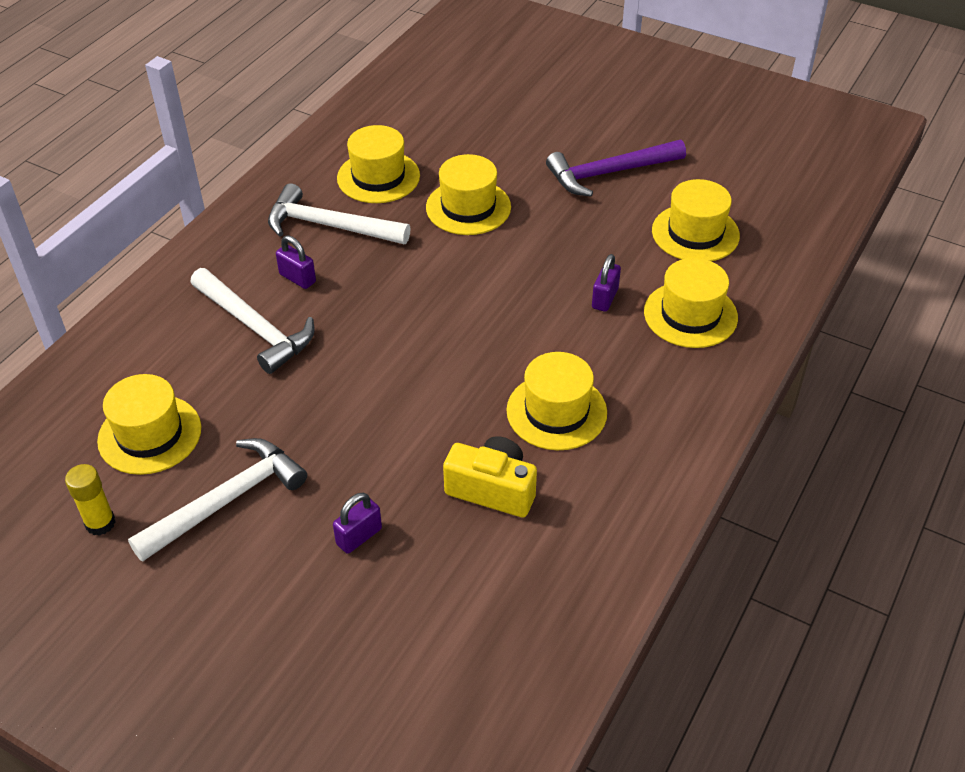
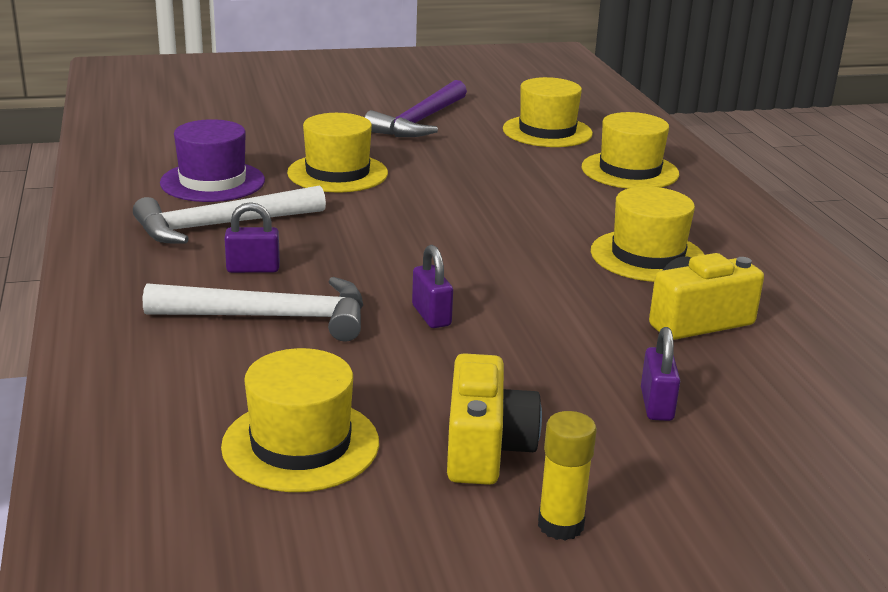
camera: 45 degrees left, 20 degrees down
yellow glue stick [65,464,115,536] -> yellow glue stick moved to [538,411,597,541]
white hammer [128,438,307,562] -> yellow camera [447,353,542,485]
yellow hat [337,125,420,203] -> purple hat [160,119,265,202]
purple padlock [592,254,621,312] -> purple padlock moved to [412,245,453,328]

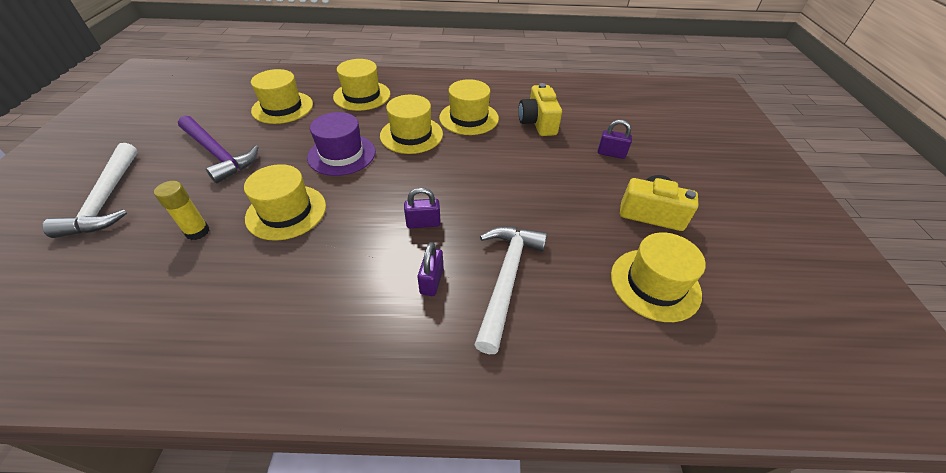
camera: 75 degrees left, 20 degrees up
white hammer [133,185,326,244] -> white hammer moved to [42,143,138,238]
purple hat [160,119,265,202] -> purple hat moved to [307,112,376,176]
purple padlock [412,245,453,328] -> purple padlock moved to [404,188,441,228]
yellow glue stick [538,411,597,541] -> yellow glue stick moved to [154,181,210,240]
none -> yellow hat [380,95,443,154]

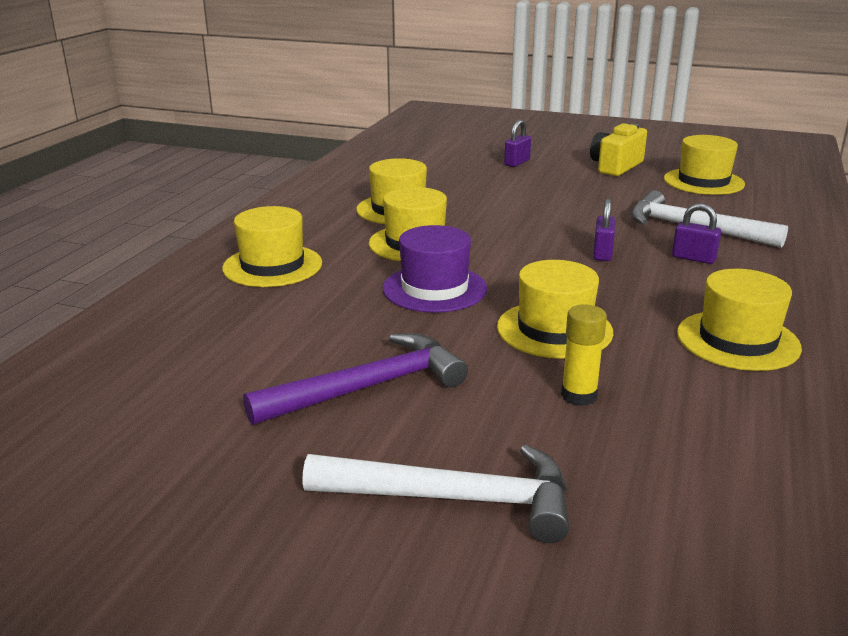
camera: 70 degrees left, 20 degrees down
yellow hat [251,69,313,124] -> yellow hat moved to [677,269,802,371]
yellow camera [518,83,562,136] -> none

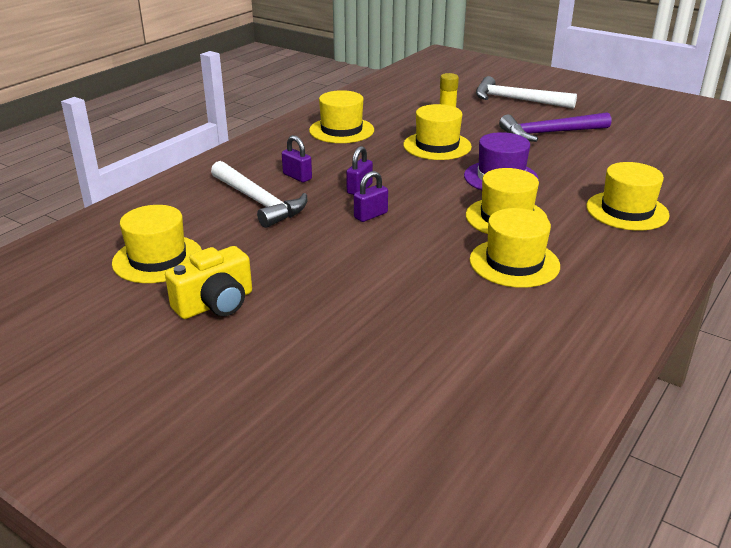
camera: 165 degrees left, 5 degrees up
purple padlock [504,120,531,167] -> purple padlock moved to [354,171,388,222]

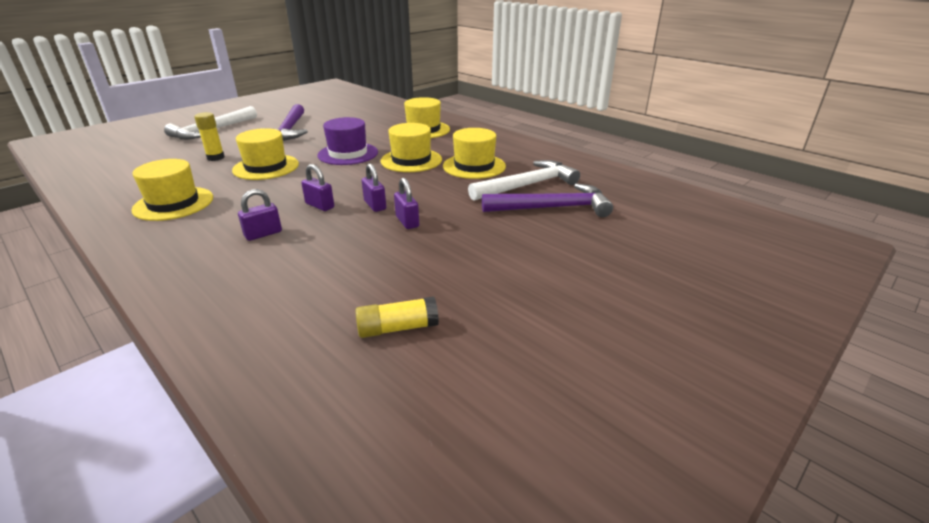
camera: 80 degrees left, 0 degrees up
yellow hat [112,205,202,283] -> yellow glue stick [355,297,439,338]
yellow camera [165,246,252,319] -> none
white hammer [211,161,307,228] -> white hammer moved to [468,160,580,201]
none -> purple padlock [394,178,419,229]
none -> purple hammer [482,183,613,217]

